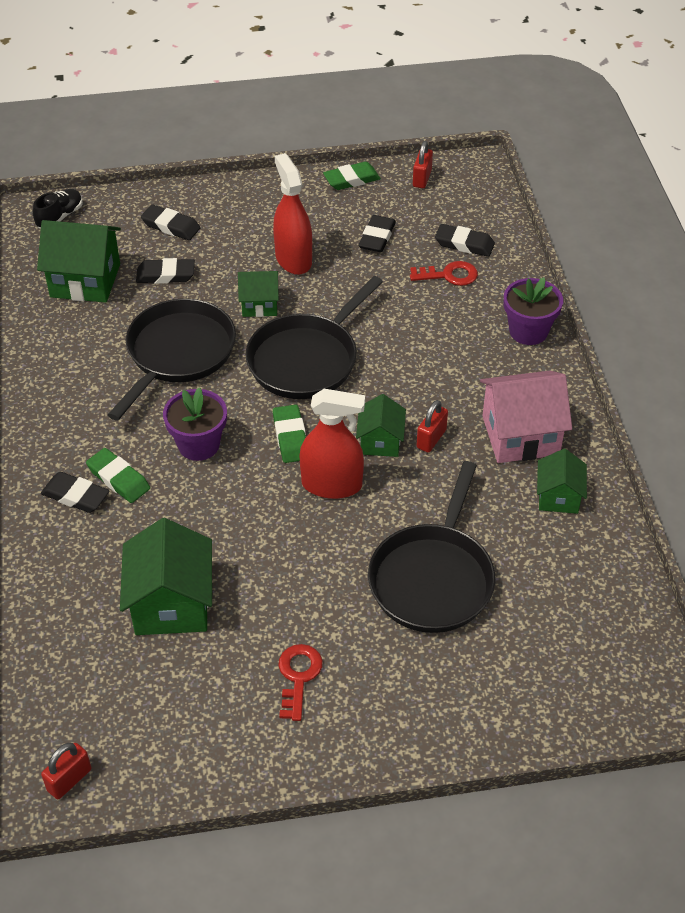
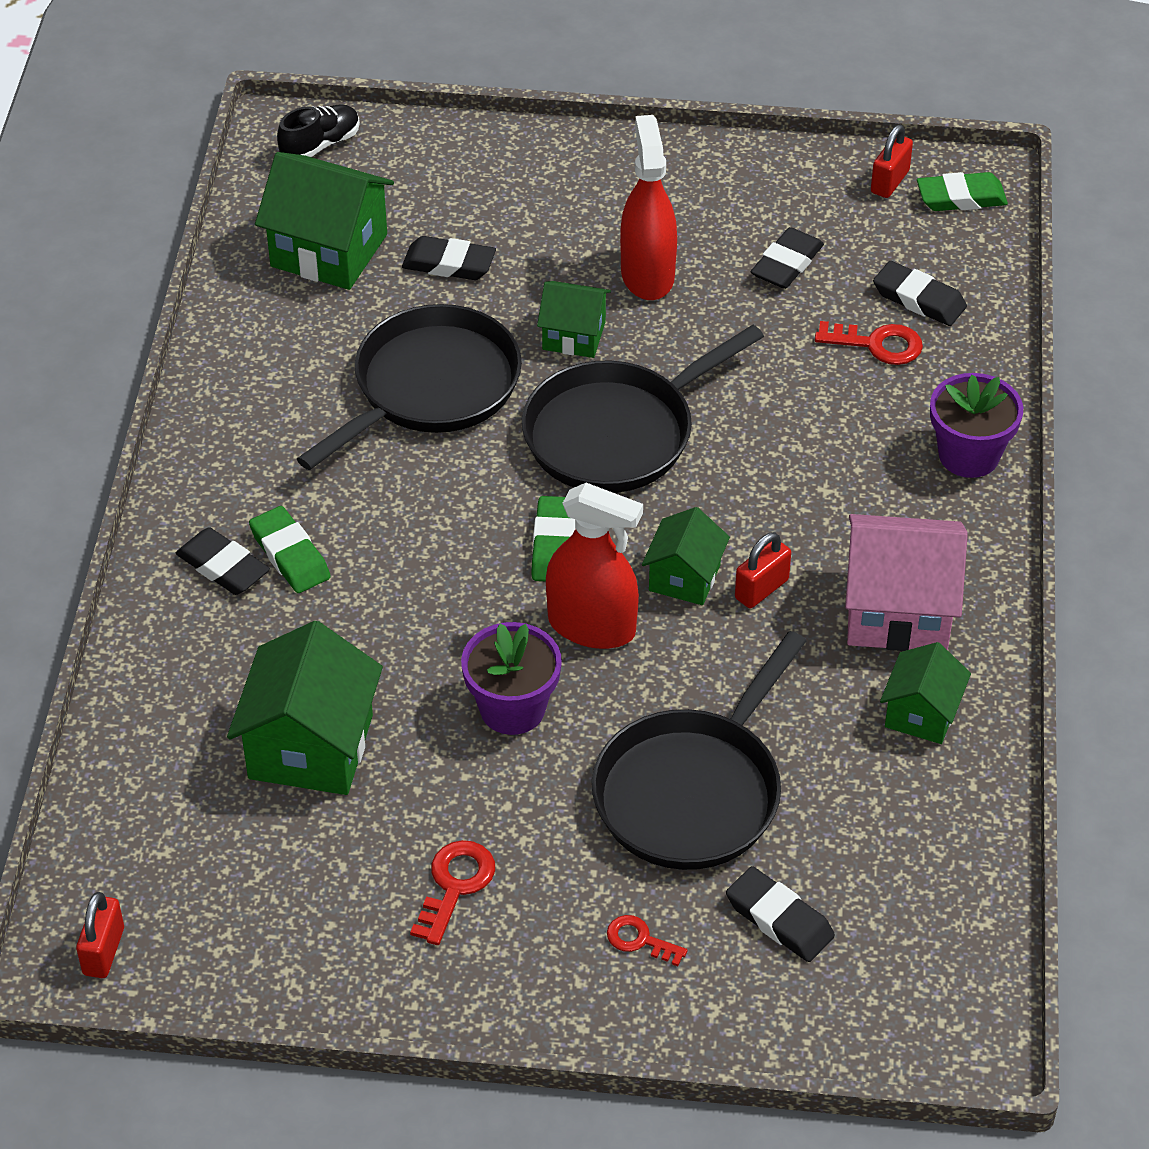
camera: 15 degrees right, 0 degrees up
red padlock [41,743,91,799] -> red padlock turned 45 degrees counterclockwise [76,892,124,978]
black eraser [141,204,200,240] -> black eraser moved to [726,866,835,962]
purple flower pot [163,387,227,461] -> purple flower pot moved to [461,622,562,735]
green eraser [323,162,381,190] -> green eraser moved to [917,172,1008,211]
none -> red key [607,915,688,966]

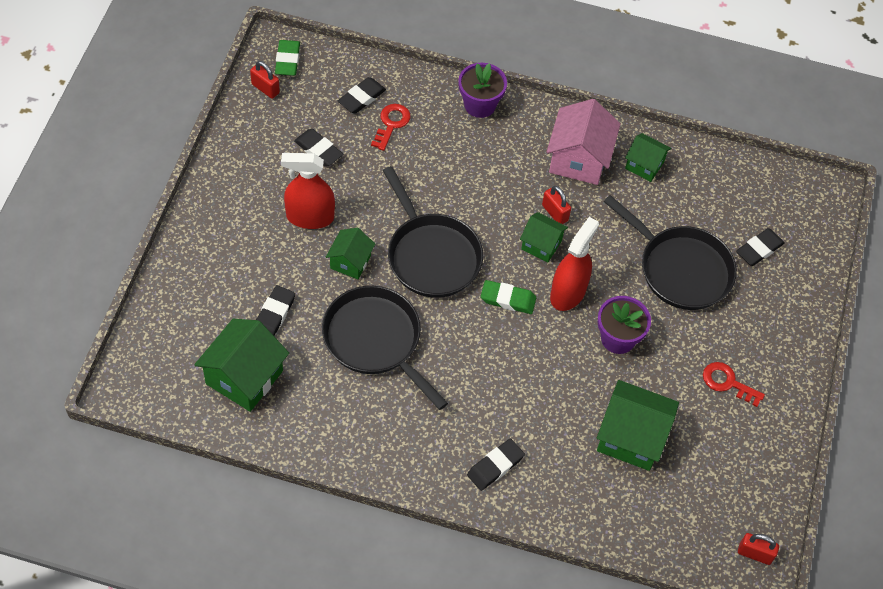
camera: 85 degrees left, 10 degrees up
green eraser [249,506,331,593] -> none
black shoe [277,104,360,157] -> none
red key [607,915,688,966] -> none

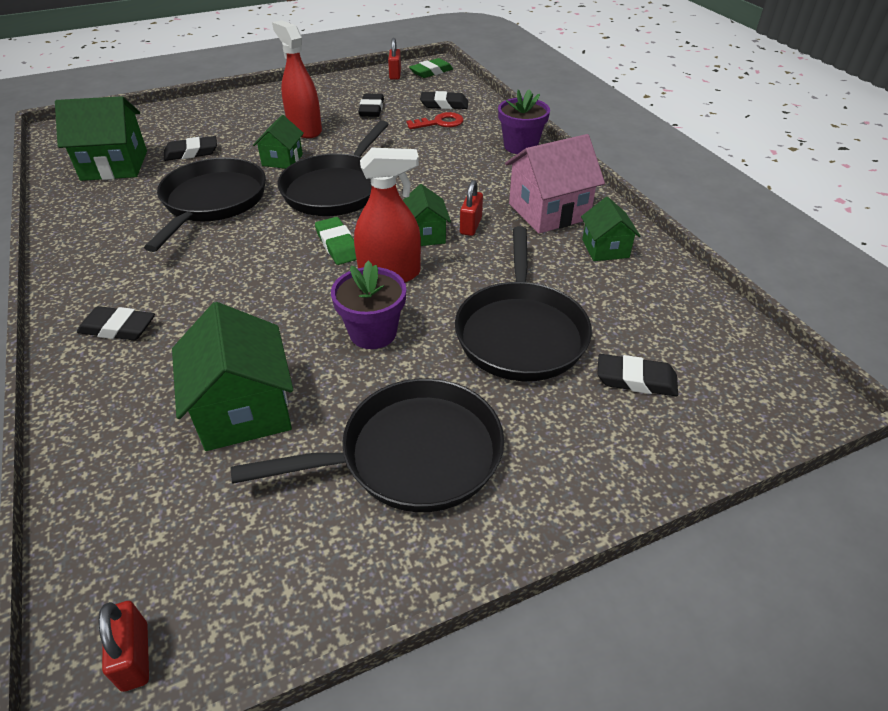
camera: 55 degrees right, 15 degrees down
green house [326,228,375,279] -> green house turned 60 degrees counterclockwise [253,115,304,169]
red key [703,362,765,407] -> black pan [231,378,504,512]

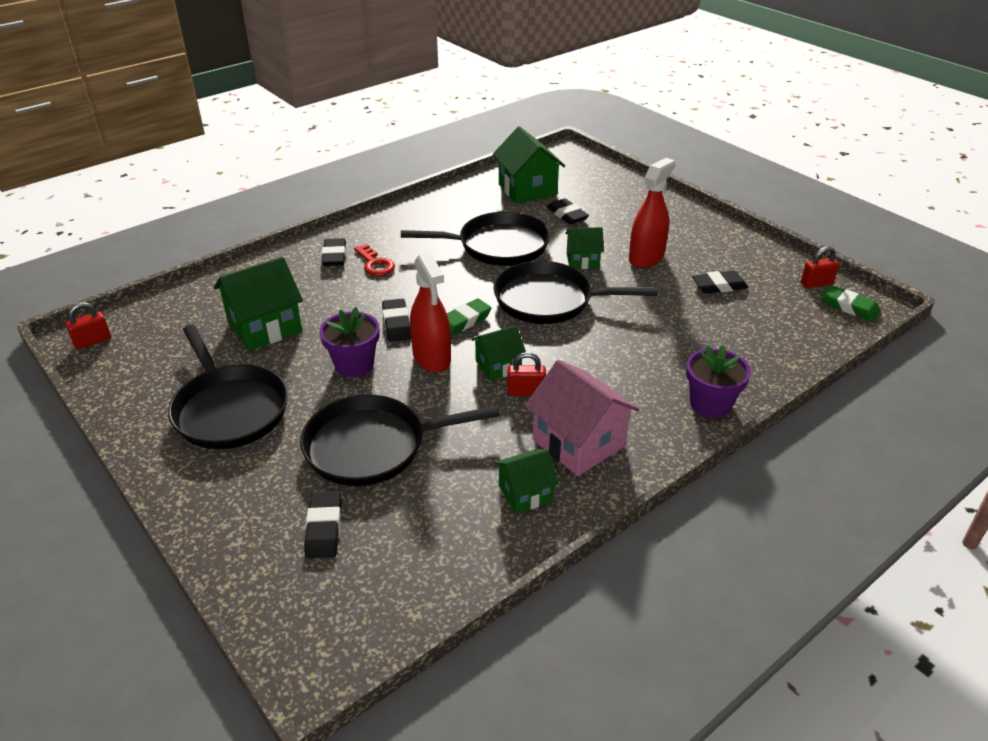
camera: 75 degrees right, 5 degrees down
red key [406,112,464,129] -> red key moved to [354,244,395,276]
black eraser [420,91,468,109] -> black eraser moved to [382,299,411,342]

